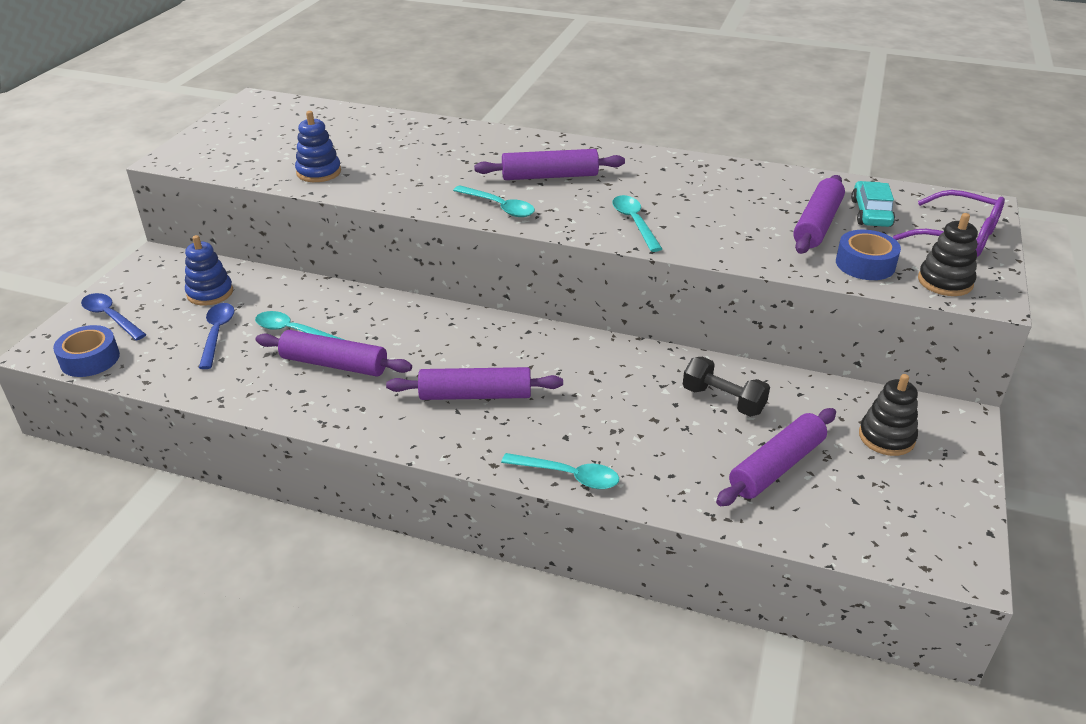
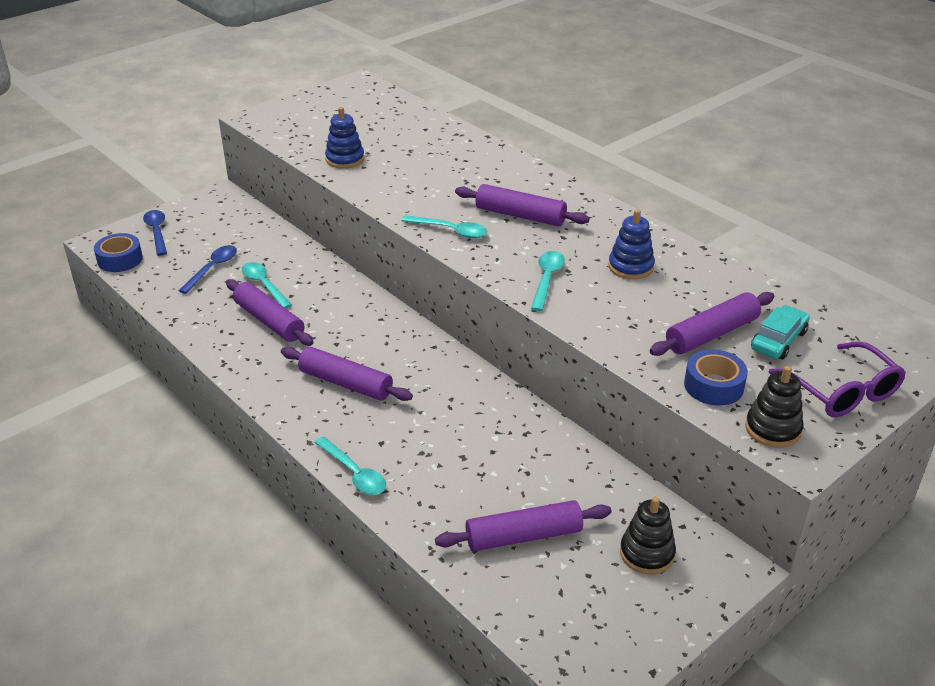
camera: 30 degrees right, 0 degrees up
blue stacking toy [185,235,233,306] -> blue stacking toy moved to [608,209,655,280]
turquoise spoon [453,185,535,217] -> turquoise spoon turned 45 degrees counterclockwise [402,215,487,238]
black dumbbell [683,357,770,417] -> none

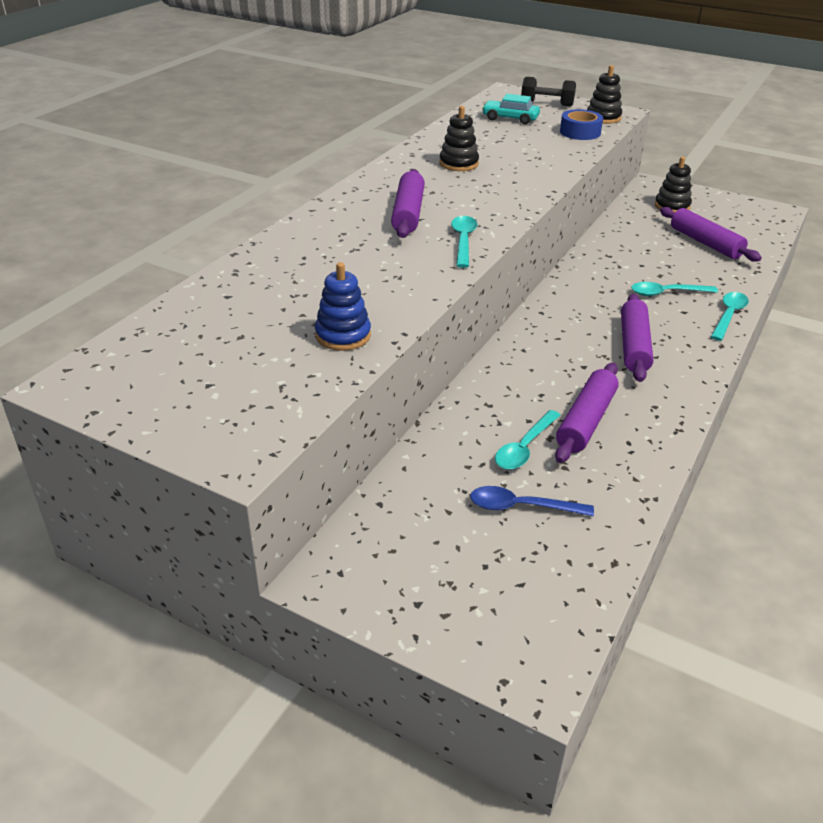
camera: 110 degrees left, 0 degrees up
blue tape [94,233,143,272] -> none
blue spoon [143,210,167,256] -> none
turquoise spoon [531,251,565,311] -> turquoise spoon moved to [631,282,718,296]
blue stacking toy [608,209,655,280] -> black stacking toy [439,106,479,171]
purple rolling pin [650,292,774,356] -> none
purple glasses [769,341,906,417] -> black dumbbell [521,77,576,106]

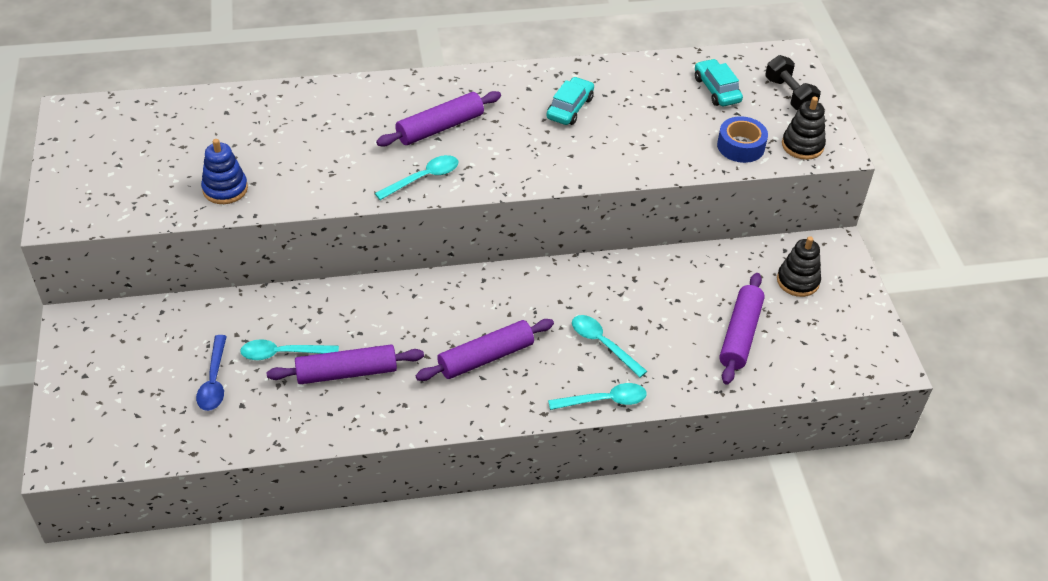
camera: 50 degrees right, 10 degrees up
black stacking toy [439,106,479,171] -> turquoise car [546,77,594,125]
blue spoon [470,486,594,516] -> blue spoon turned 150 degrees counterclockwise [196,335,227,411]

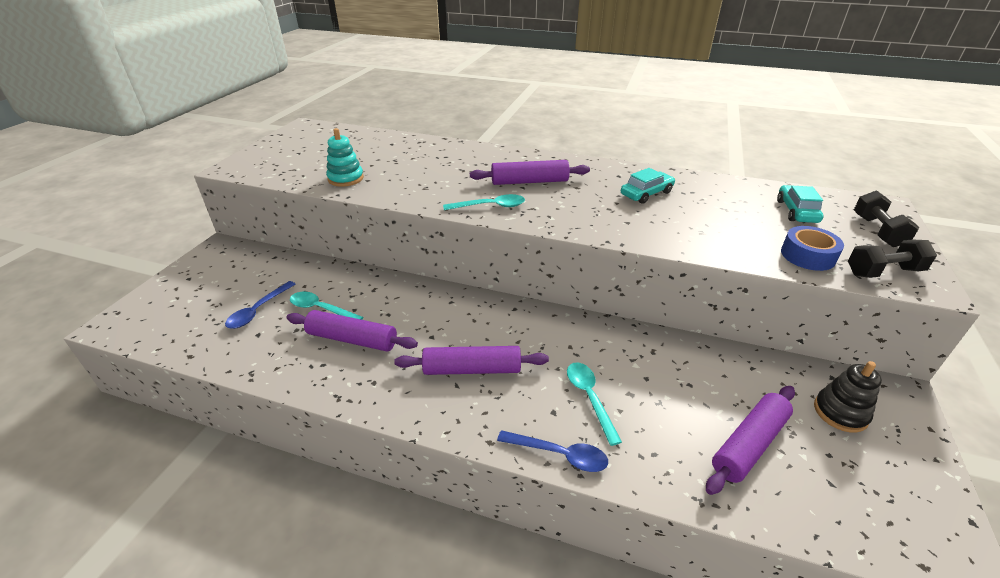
camera: 30 degrees right, 10 degrees down
blue stacking toy [201,139,248,204] -> turquoise stacking toy [326,128,364,187]
turquoise spoon [548,383,646,410] -> blue spoon [497,430,608,472]
black stacking toy [782,97,826,160] -> black dumbbell [848,239,937,278]

